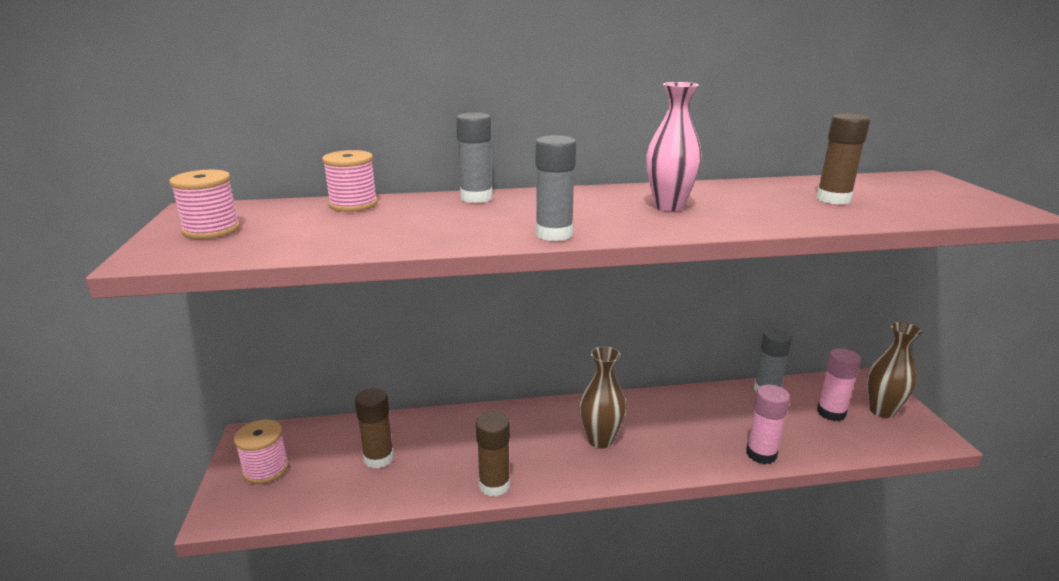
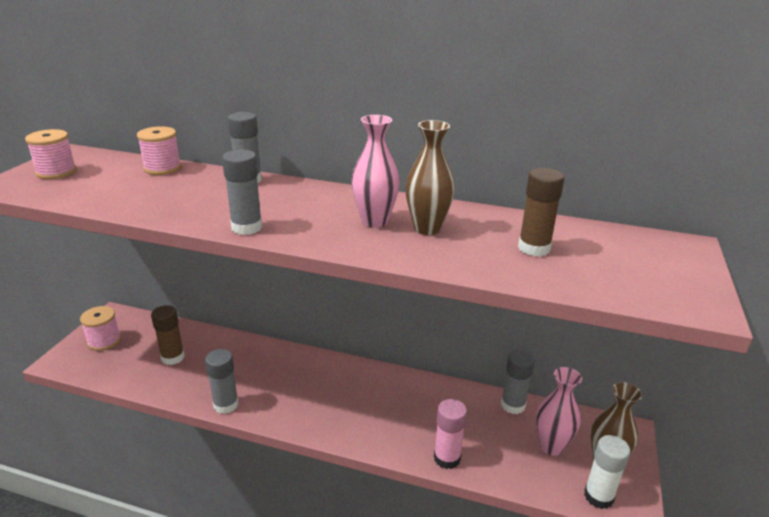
camera: 25 degrees right, 5 degrees up
brown glue stick [476,412,510,497] -> grey glue stick [205,349,239,414]
brown vase [580,347,626,448] -> brown vase moved to [405,120,455,235]
pink glue stick [817,348,861,421] -> pink vase [536,367,582,456]
none -> white glue stick [584,435,630,509]

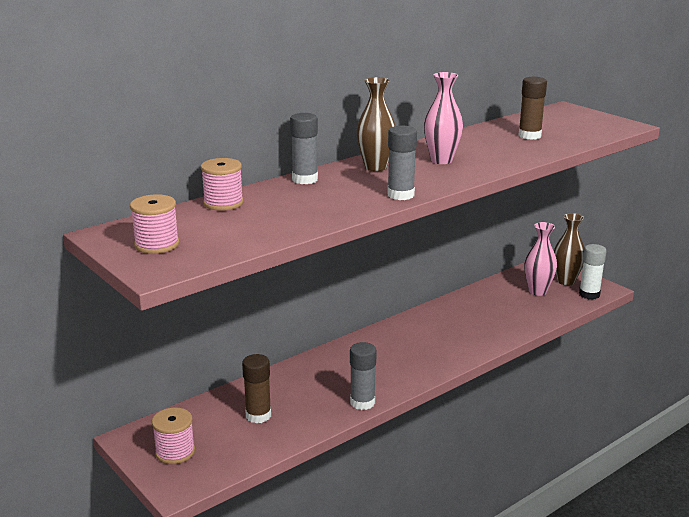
camera: 55 degrees left, 5 degrees down
brown vase [405,120,455,235] -> brown vase moved to [356,77,395,171]
pink glue stick [434,399,467,469] -> none
grey glue stick [501,350,535,414] -> none

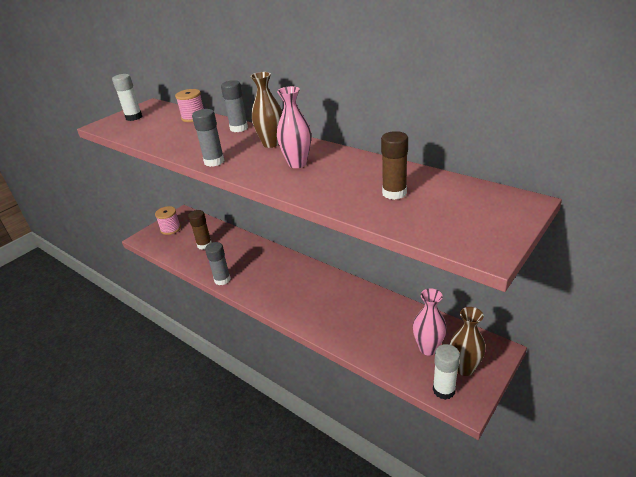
camera: 80 degrees right, 10 degrees up
pink spool [130,194,179,254] -> white glue stick [112,74,142,121]

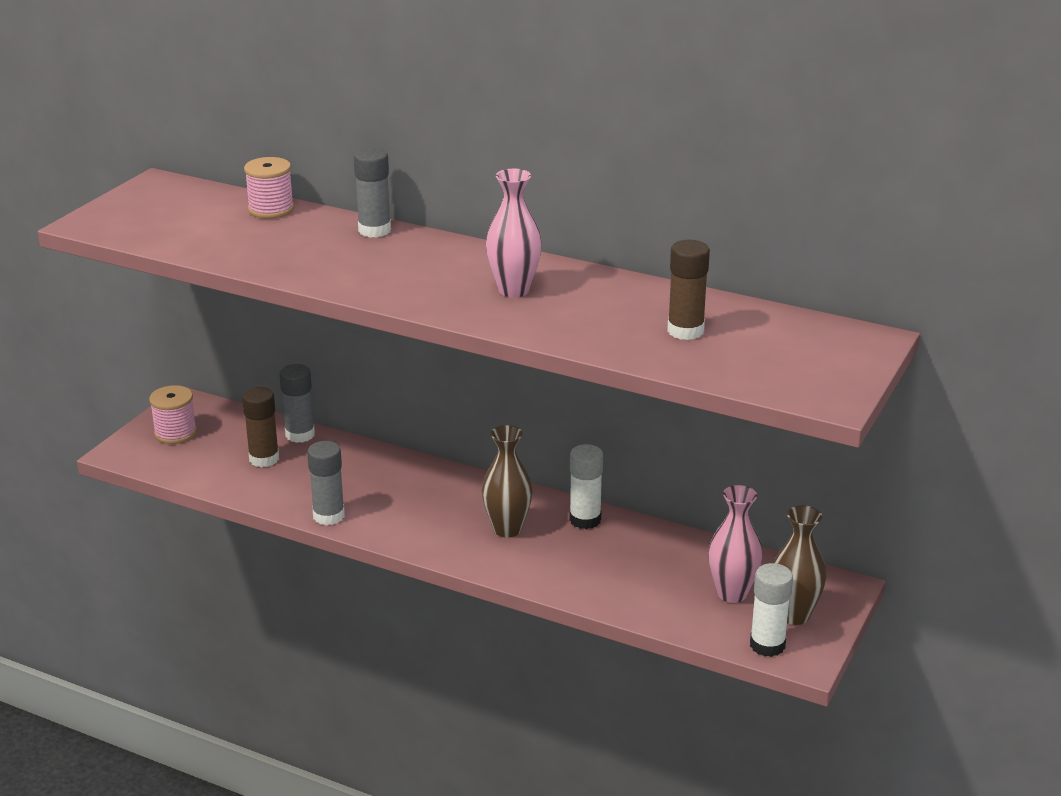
camera: 15 degrees left, 5 degrees down
white glue stick [112,74,142,121] -> white glue stick moved to [569,444,603,529]
grey glue stick [192,109,225,167] -> grey glue stick moved to [279,364,315,443]
brown vase [250,72,282,148] -> brown vase moved to [482,425,533,538]

